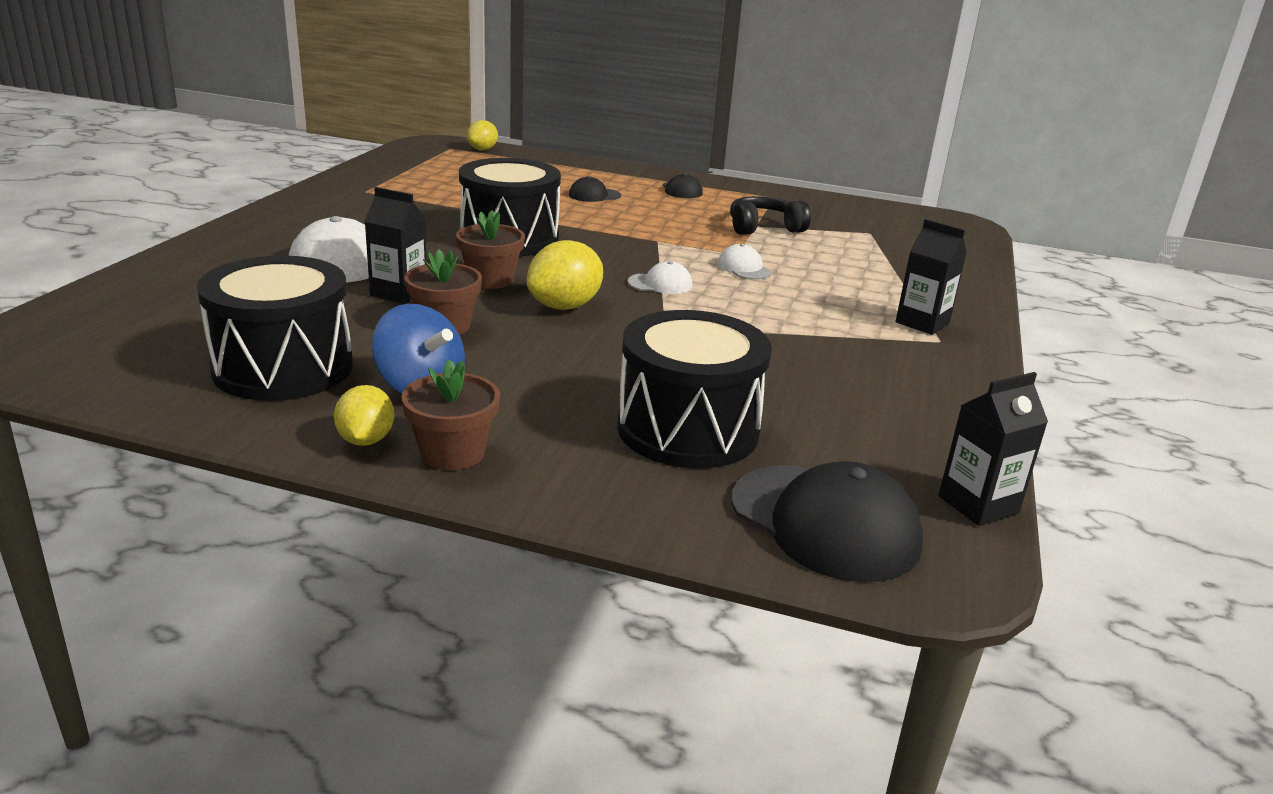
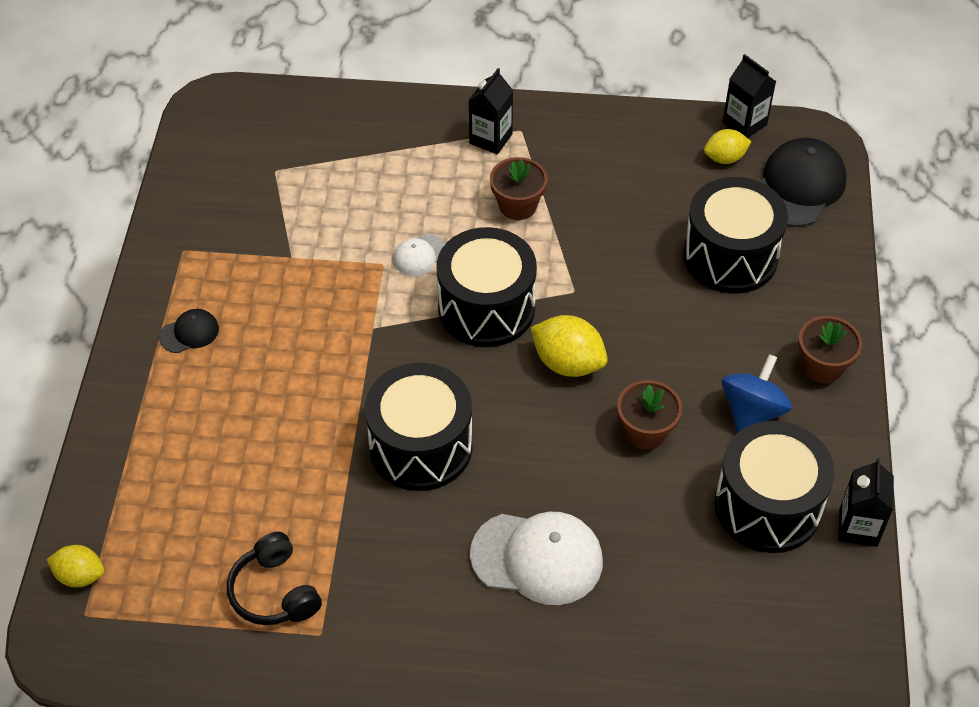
camera: 100 degrees left, 25 degrees up
yellow lemon [334,385,394,446] -> yellow lemon moved to [704,129,751,164]
black carton [364,187,427,304] -> black carton moved to [838,458,894,547]
brown flower pot [456,210,525,289] -> brown flower pot moved to [490,157,548,220]
black cap [569,176,621,202] -> none
white cap [628,261,692,294] -> black drum [437,227,537,347]
black headphones [730,196,811,235] -> black headphones moved to [227,532,322,625]

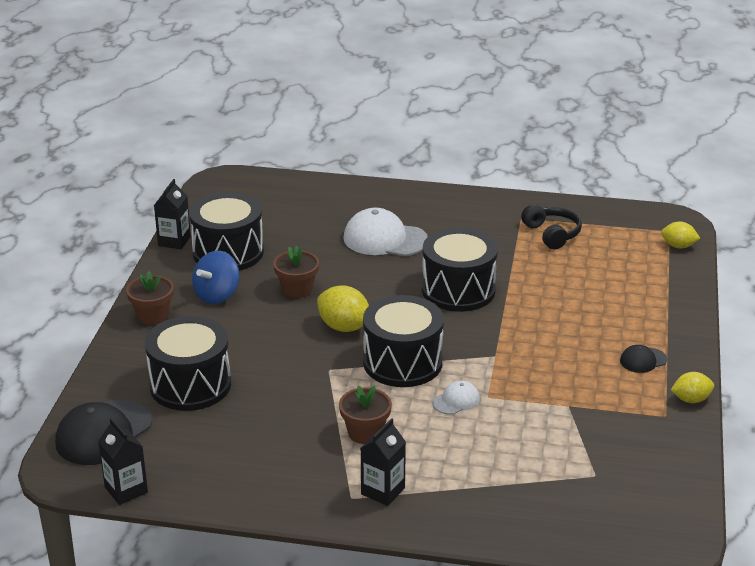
camera: 175 degrees left, 20 degrees down
yellow lemon [704,129,751,164] -> yellow lemon moved to [671,372,714,403]

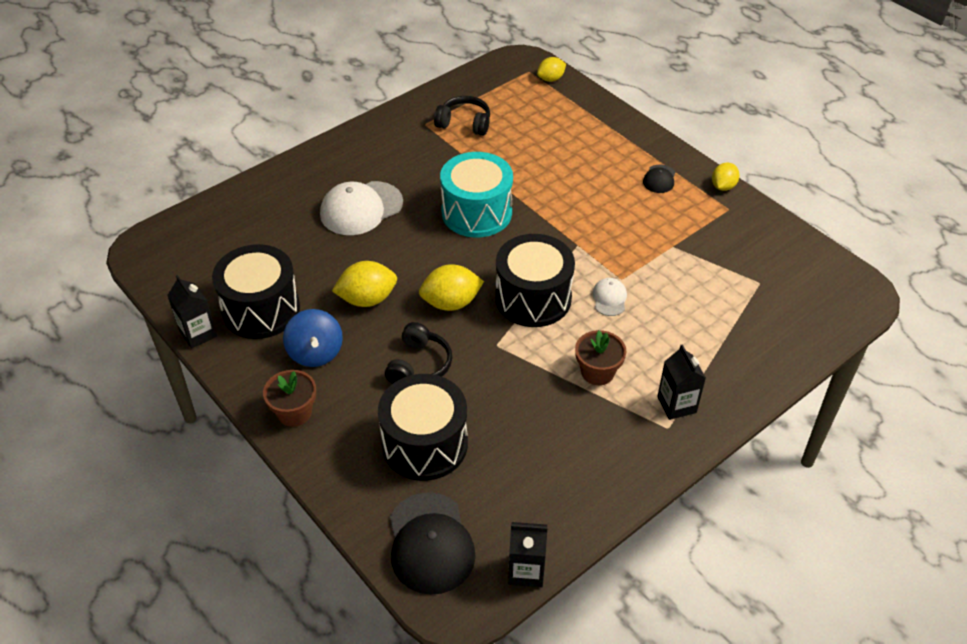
camera: 50 degrees left, 15 degrees up
brown flower pot [273,246,319,298] -> yellow lemon [332,261,397,307]
black drum [422,228,498,312] -> turquoise drum [440,152,513,237]
none -> black headphones [385,322,452,384]

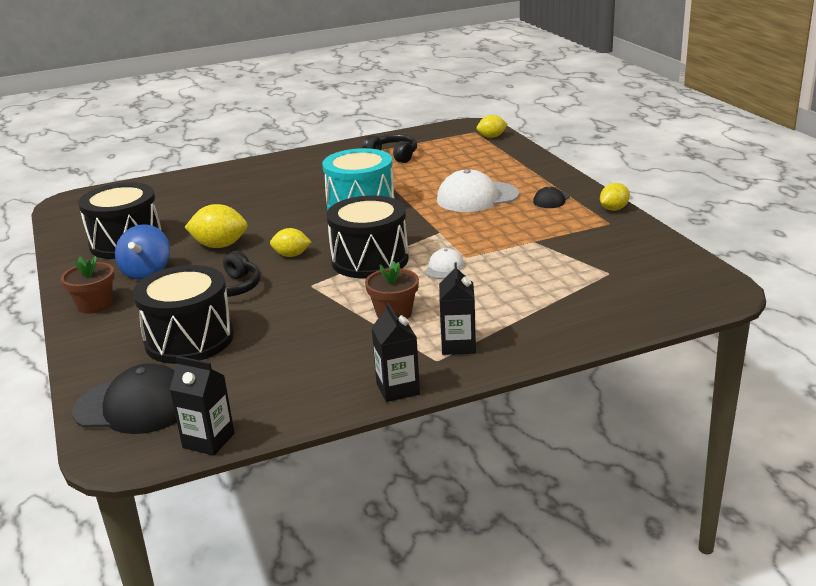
camera: 20 degrees right, 20 degrees down
black carton [167,275,217,349] -> black carton moved to [371,302,420,402]
white cap [320,181,403,235] -> white cap moved to [437,169,519,212]
black cap [390,492,476,595] -> black cap turned 90 degrees counterclockwise [72,363,177,434]
yellow lemon [419,264,484,311] -> yellow lemon [270,228,311,257], size x0.64

